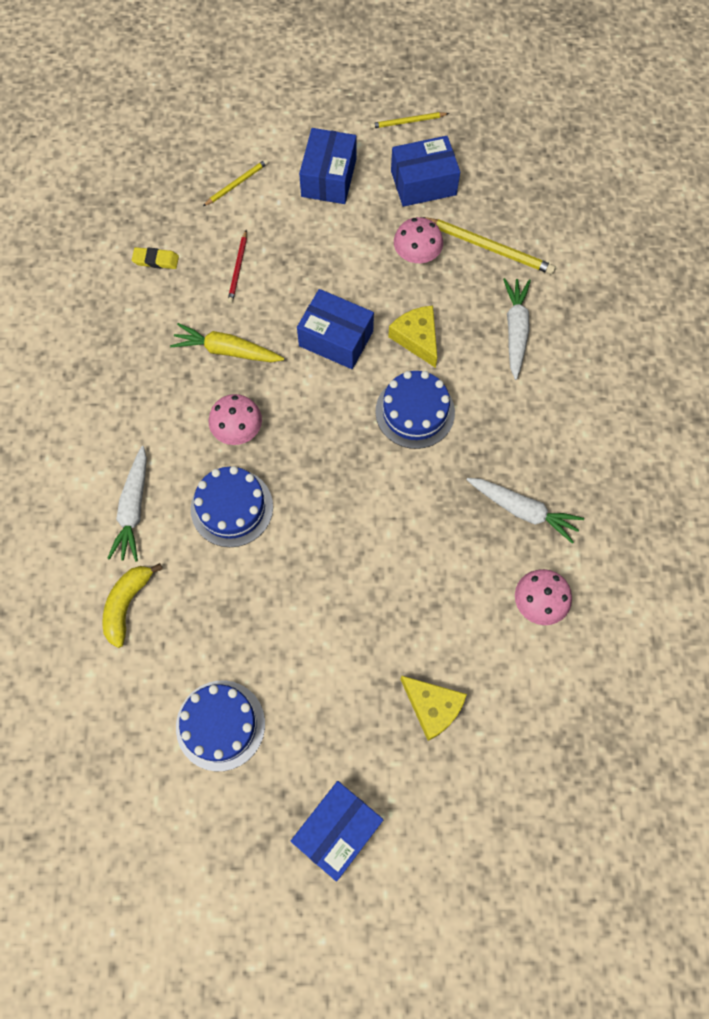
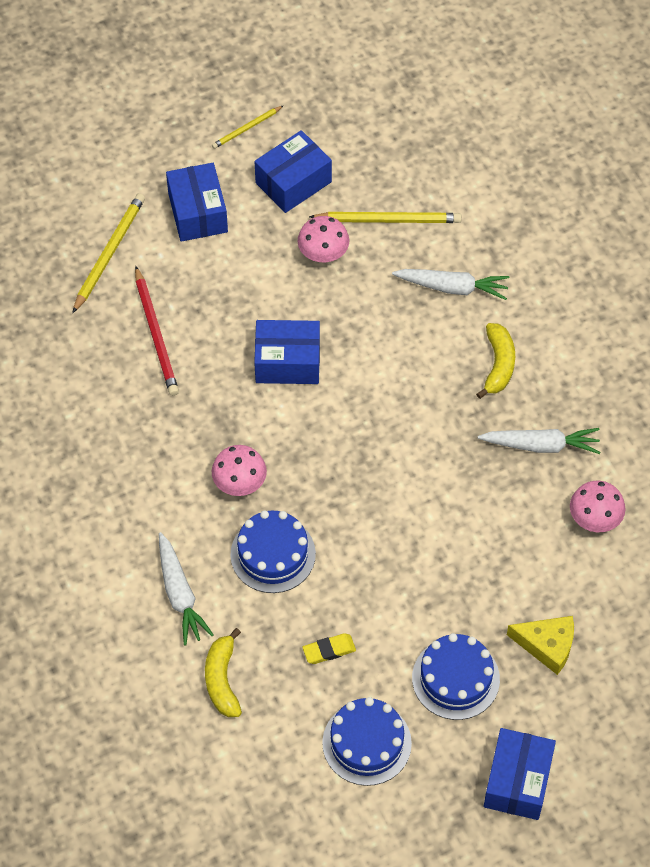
camera: 25 degrees left, 10 degrees down
yellow eraser [132,247,179,269] -> yellow eraser moved to [302,633,356,664]
yellow carrot [170,323,284,362] -> none
yellow pencil [203,159,268,206] -> yellow pencil [72,193,145,313], size x1.71
red pencil [228,230,247,303] -> red pencil [135,266,179,396], size x1.71
blue cake [375,371,455,449] -> blue cake moved to [412,633,500,720]
yellow cheese [388,306,437,368] -> none
white carrot [503,278,531,380] -> white carrot turned 120 degrees clockwise [392,269,510,300]
none -> yellow banana [476,323,515,399]

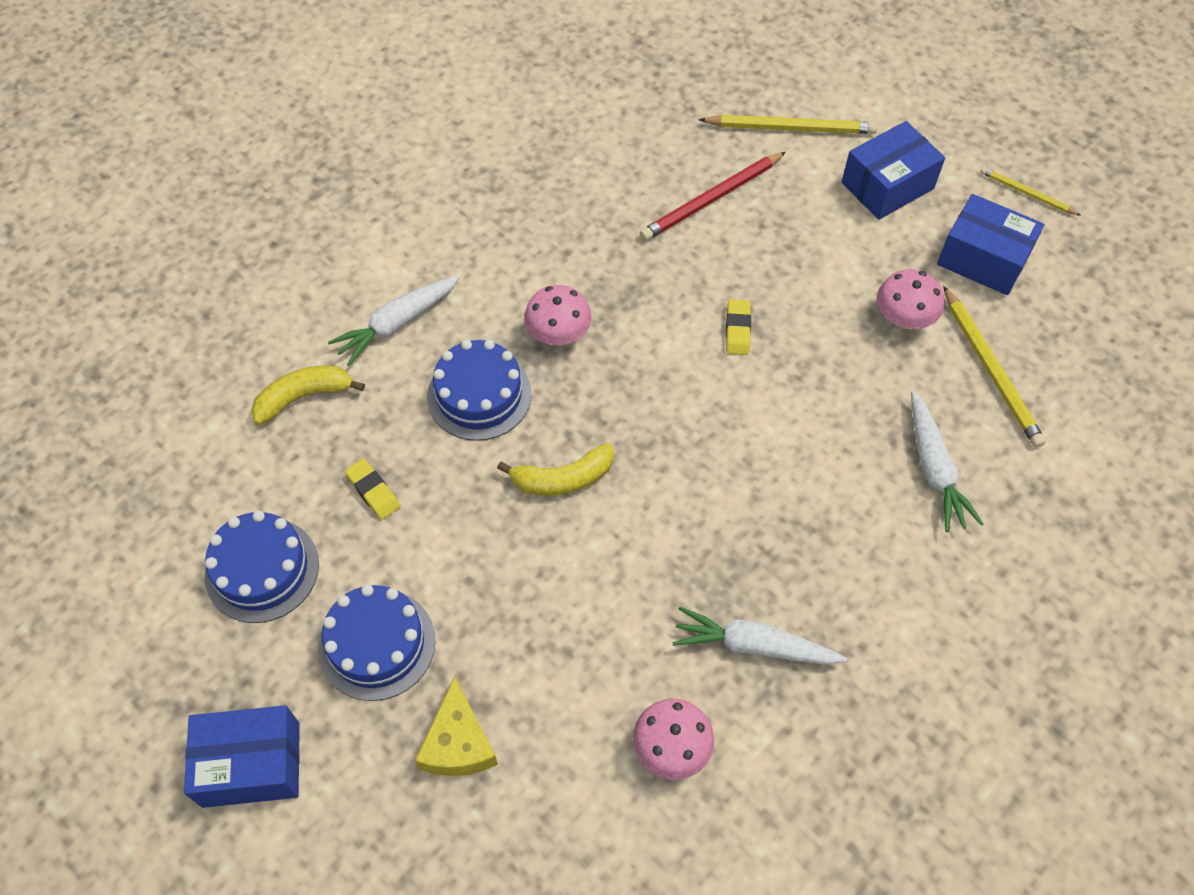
camera: 70 degrees right, 0 degrees up
blue box [254,320,320,384] -> yellow eraser [726,299,751,355]
yellow banana [476,323,515,399] -> yellow banana moved to [497,443,614,496]
white carrot [478,428,600,454] -> white carrot turned 120 degrees clockwise [673,607,847,665]

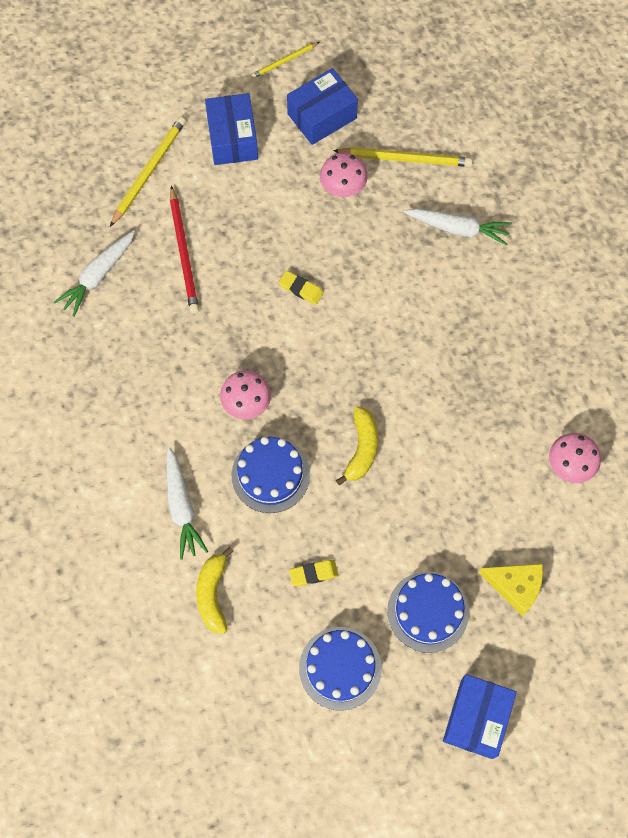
camera: 65 degrees left, 10 degrees up
white carrot [673,607,847,665] -> white carrot moved to [54,230,135,317]

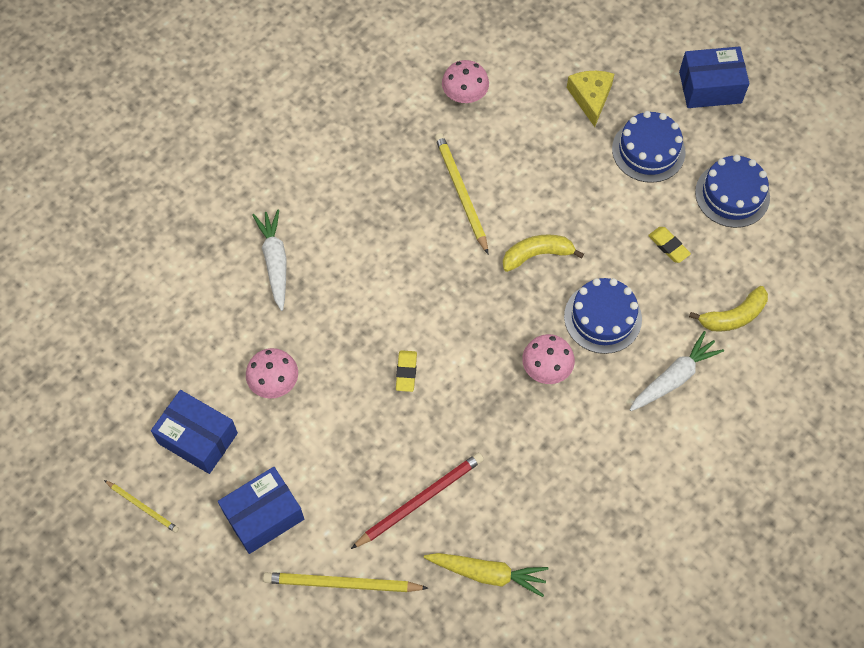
camera: 115 degrees left, 5 degrees down
white carrot [54,230,135,317] -> yellow carrot [424,553,548,597]
yellow pencil [333,147,473,167] -> yellow pencil moved to [435,133,488,254]

